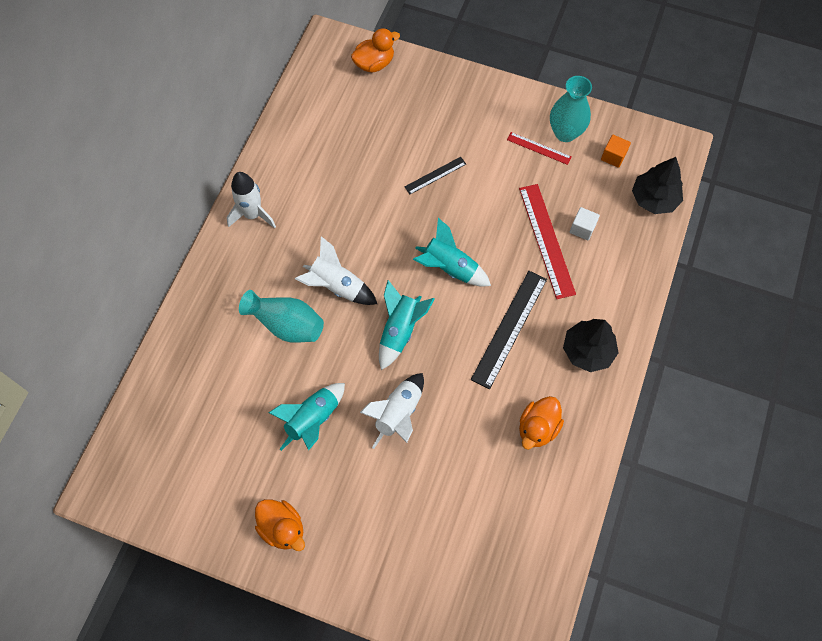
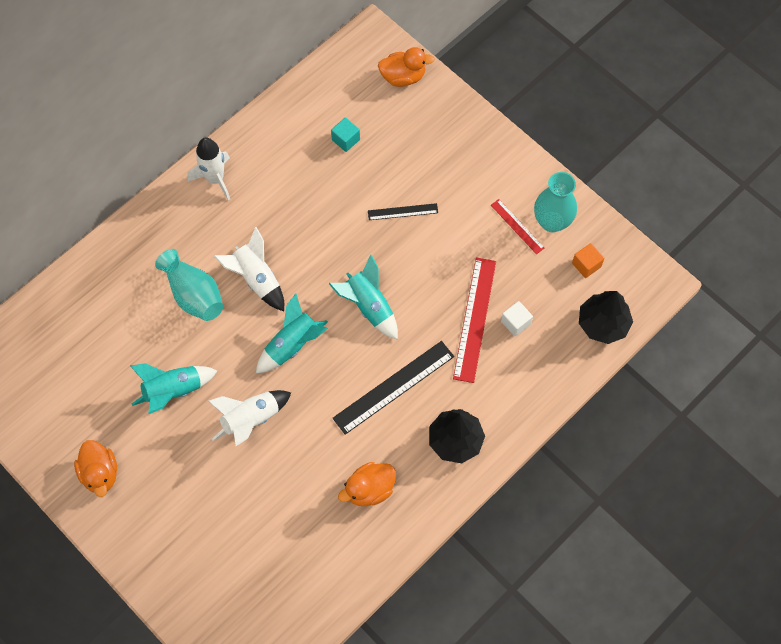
camera: 25 degrees right, 0 degrees up
none -> turquoise cube [331,117,360,152]

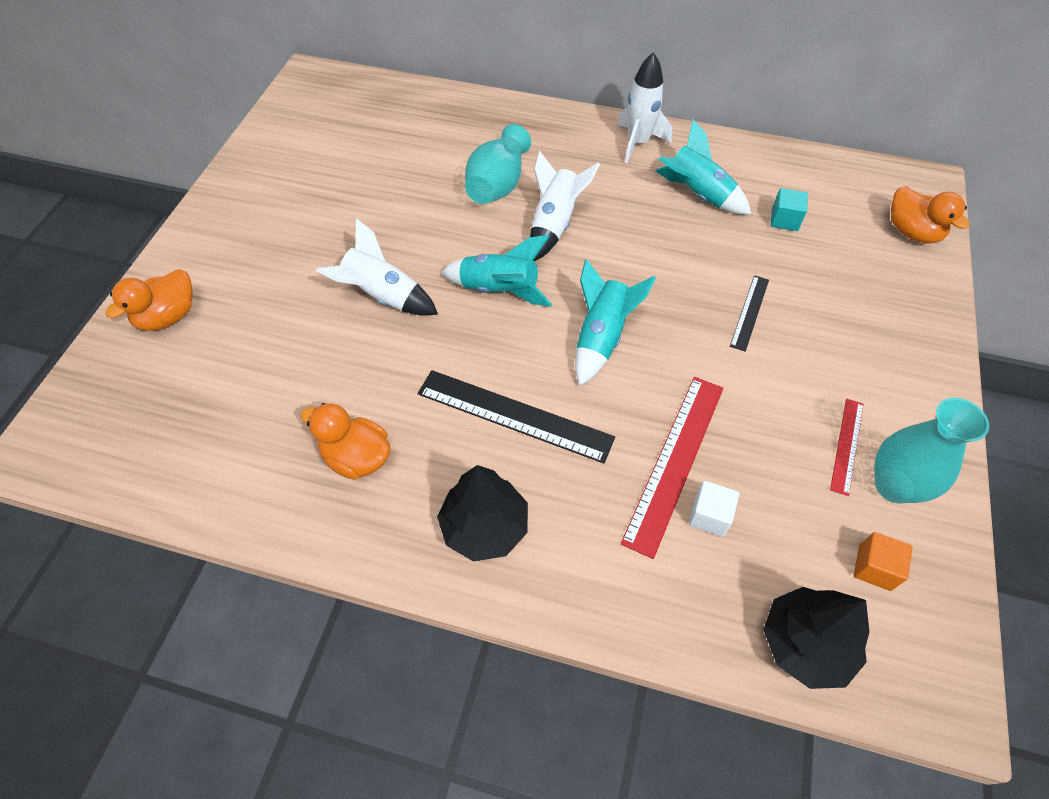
camera: 60 degrees right, 10 degrees down
orange duck [74,440,117,497] -> orange duck moved to [105,269,193,331]
turquoise rocket [130,363,217,414] -> turquoise rocket moved to [655,119,751,215]
black ruler [368,203,438,220] -> black ruler turned 60 degrees clockwise [730,275,769,352]
red ruler [453,258,496,383] -> red ruler turned 45 degrees counterclockwise [621,377,723,559]

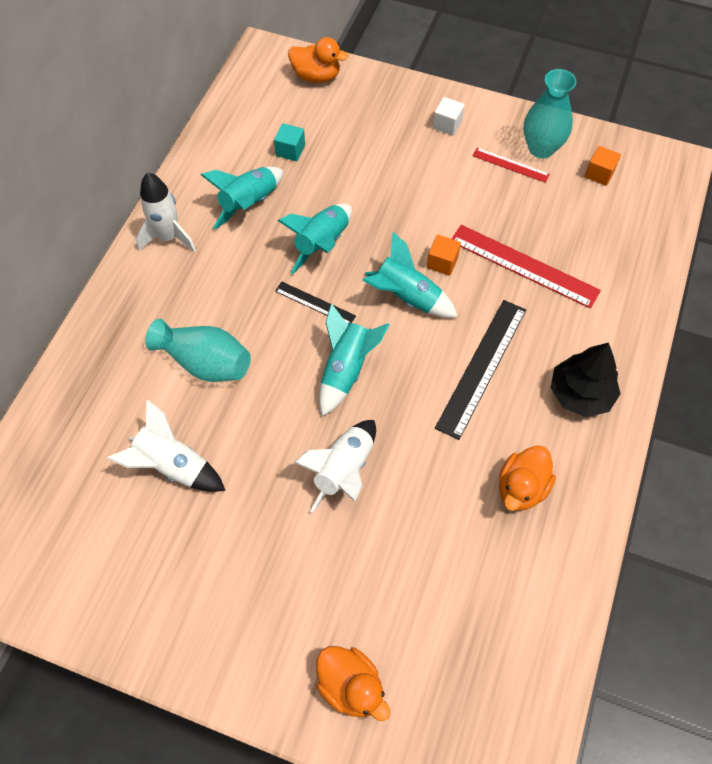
camera: 85 degrees left, 5 degrees up
white rocket [530,151,600,261] -> white rocket moved to [107,399,226,492]
white cube [689,481,740,537] -> white cube moved to [433,97,465,135]
black ruler [730,275,769,352] -> black ruler moved to [275,282,356,324]
black tree [763,587,870,689] -> none
orange duck [891,186,970,243] -> orange duck turned 45 degrees clockwise [288,37,349,83]
none -> turquoise rocket [277,204,352,274]
none -> orange cube [427,235,461,275]

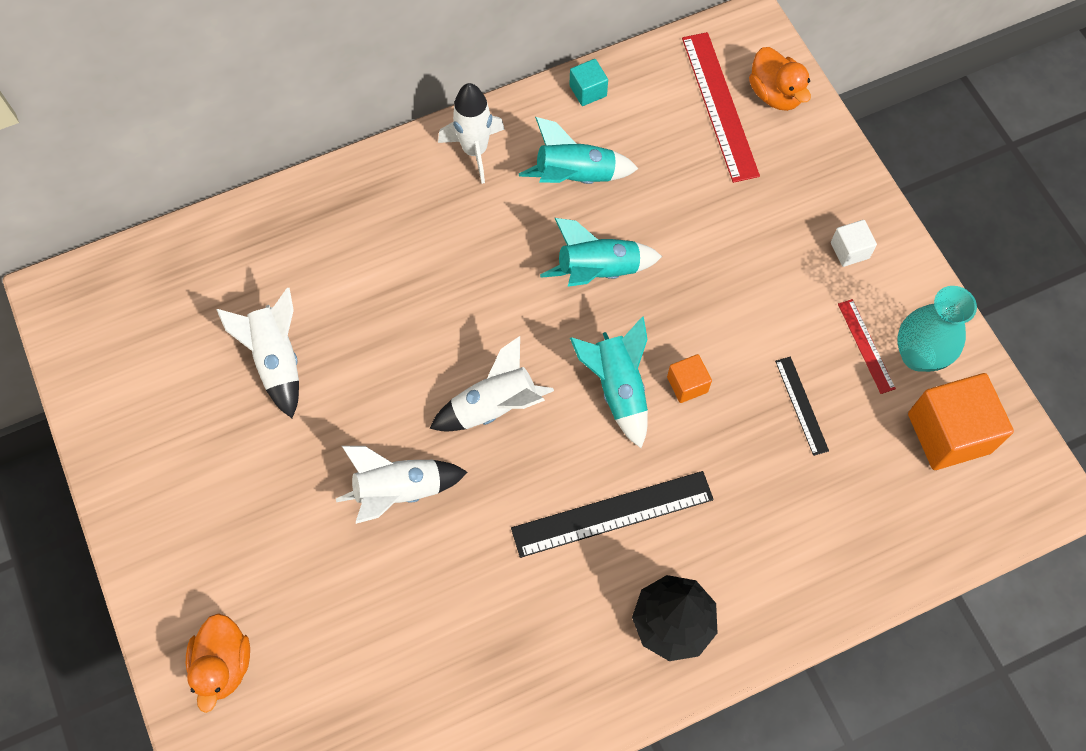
camera: 45 degrees right, 5 degrees up
turquoise vase [145,319,251,382] -> none
turquoise cube [274,123,305,161] -> turquoise cube moved to [569,59,608,106]
black ruler [275,282,356,324] -> black ruler moved to [775,357,829,456]
turquoise rocket [319,303,390,416] -> white rocket [429,336,554,431]
red ruler [452,225,601,309] -> red ruler moved to [682,32,760,183]
orange duck [499,446,556,511] -> none
orange cube [585,146,621,186] -> orange cube [908,373,1014,470], size x2.02

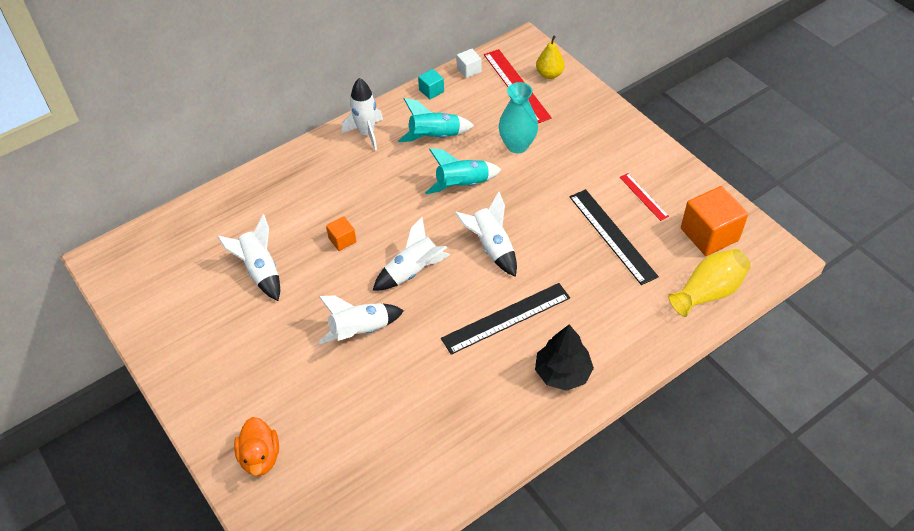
camera: 10 degrees left, 15 degrees down
turquoise rocket [570,316,648,448] -> white rocket [455,191,517,277]
orange cube [667,354,712,403] -> orange cube moved to [326,216,356,251]
orange duck [749,47,811,111] -> yellow pear [536,35,565,79]
black ruler [775,357,829,456] -> black ruler [569,189,659,285], size x1.85
white cube [831,220,877,267] -> white cube moved to [457,49,481,78]
turquoise vase [897,286,977,372] -> turquoise vase moved to [499,82,538,153]
none -> yellow vase [668,249,751,317]

